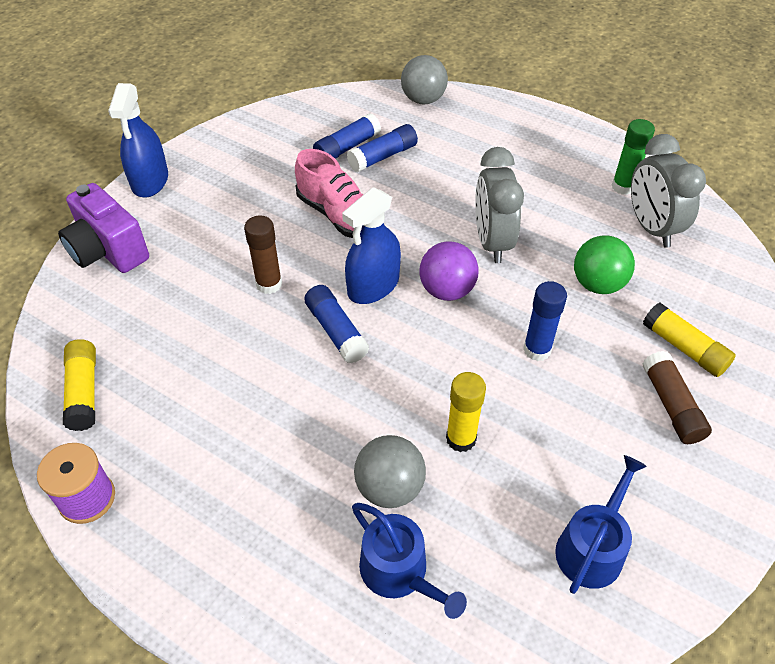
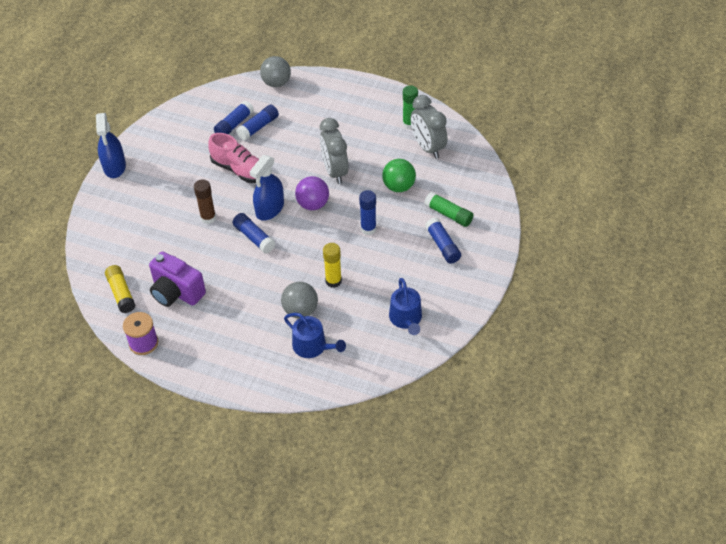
camera: 10 degrees left, 0 degrees up
purple camera [58,183,149,273] -> purple camera moved to [149,251,206,307]
blue watering can [555,455,647,594] -> blue watering can turned 150 degrees clockwise [389,278,422,335]
brown glue stick [642,351,712,444] -> blue glue stick [425,217,461,264]
yellow glue stick [643,302,736,377] -> green glue stick [424,192,474,227]

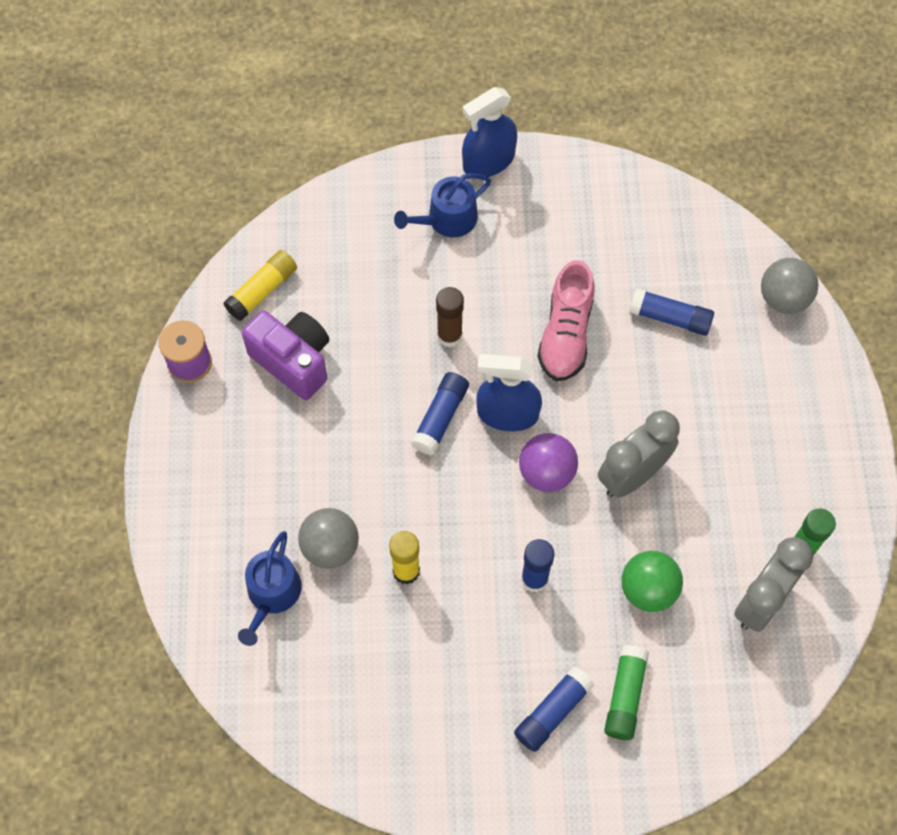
camera: 65 degrees right, 15 degrees up
purple camera [149,251,206,307] -> purple camera turned 120 degrees clockwise [242,311,329,400]
blue glue stick [214,101,254,134] -> none
blue watering can [389,278,422,335] -> blue watering can moved to [394,173,491,237]

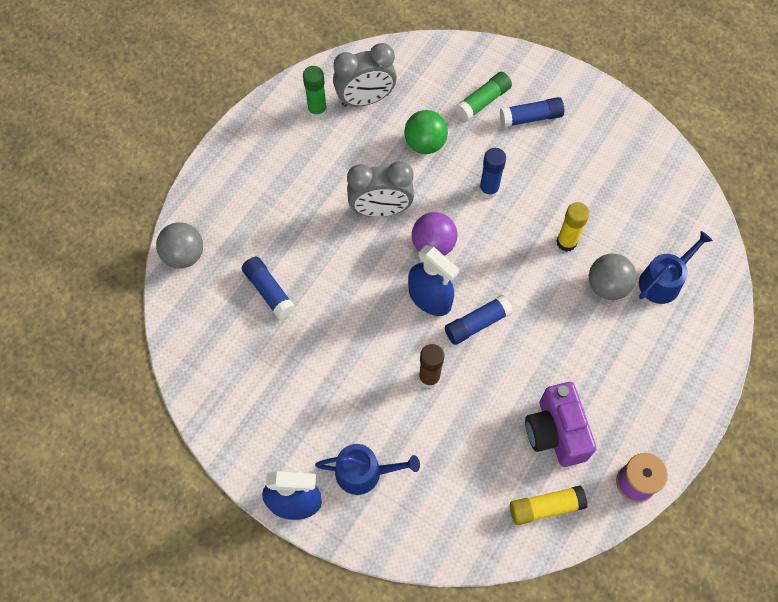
camera: 145 degrees left, 0 degrees up
pink shoe [537,260,595,381] -> none

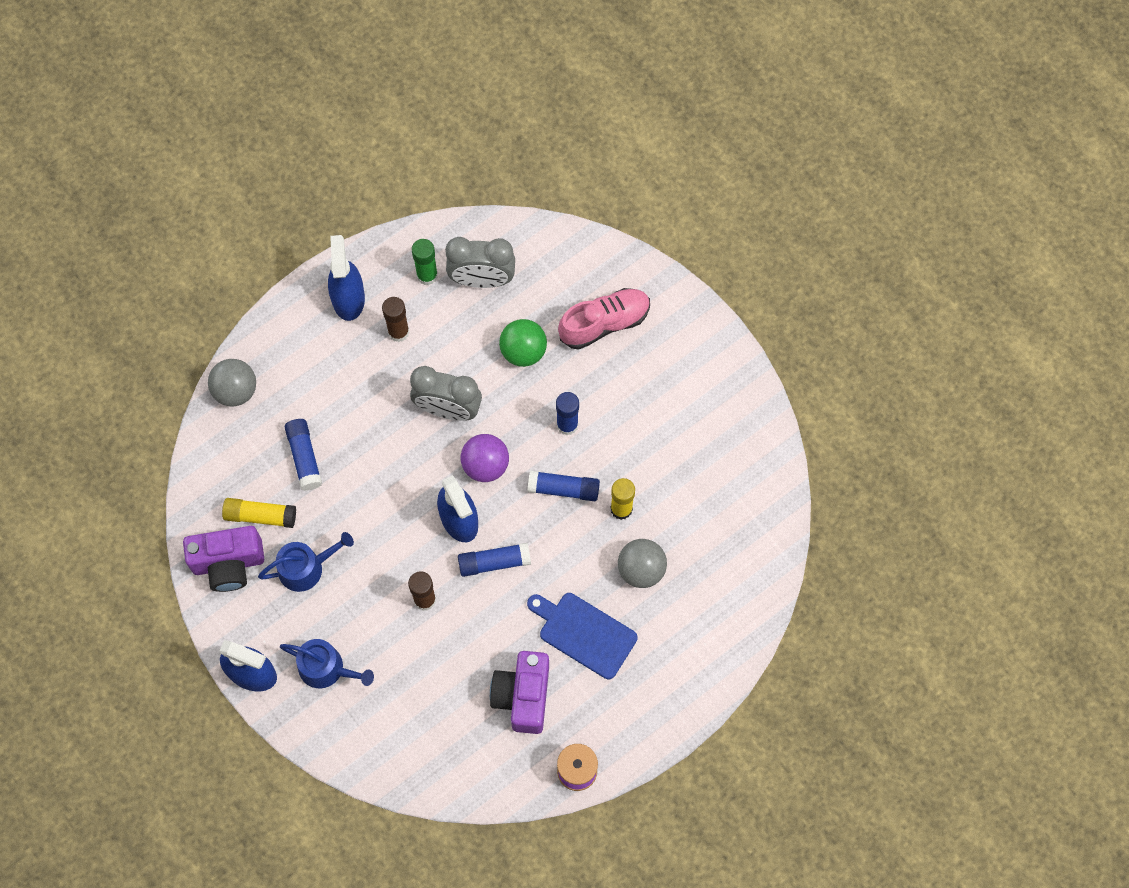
camera: 20 degrees right, 5 degrees up
green glue stick [455,72,512,121] -> pink shoe [558,288,650,350]
blue glue stick [500,97,564,127] -> blue glue stick moved to [527,471,600,501]
yellow glue stick [510,485,588,525] -> yellow glue stick moved to [222,498,296,528]
blue watering can [639,231,713,304] -> blue watering can moved to [258,532,354,592]
none -> purple camera [183,526,264,592]
none -> blue spray bottle [328,235,365,321]
none -> brown glue stick [382,297,410,342]
none -> blue cutting board [527,593,638,679]

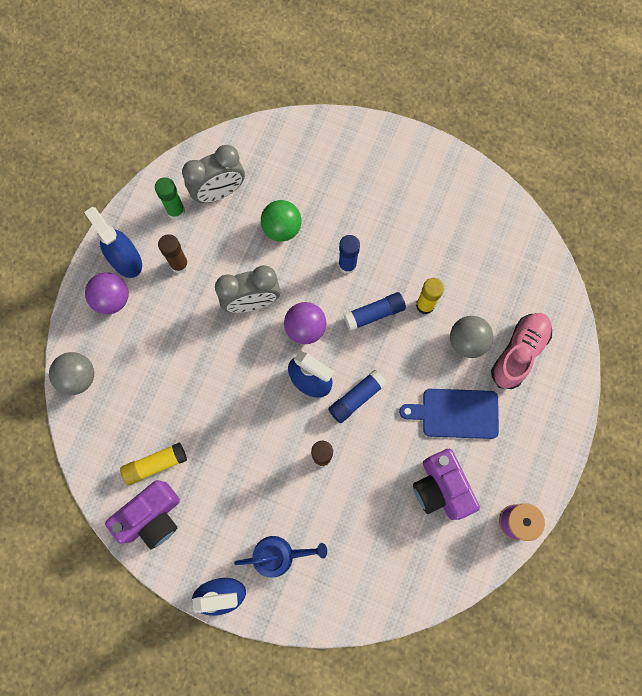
camera: 30 degrees left, 5 degrees up
blue watering can [258,532,354,592] -> none
blue glue stick [285,419,322,491] -> none
pink shoe [558,288,650,350] -> pink shoe moved to [491,313,552,389]
none -> purple ball [85,272,129,314]

